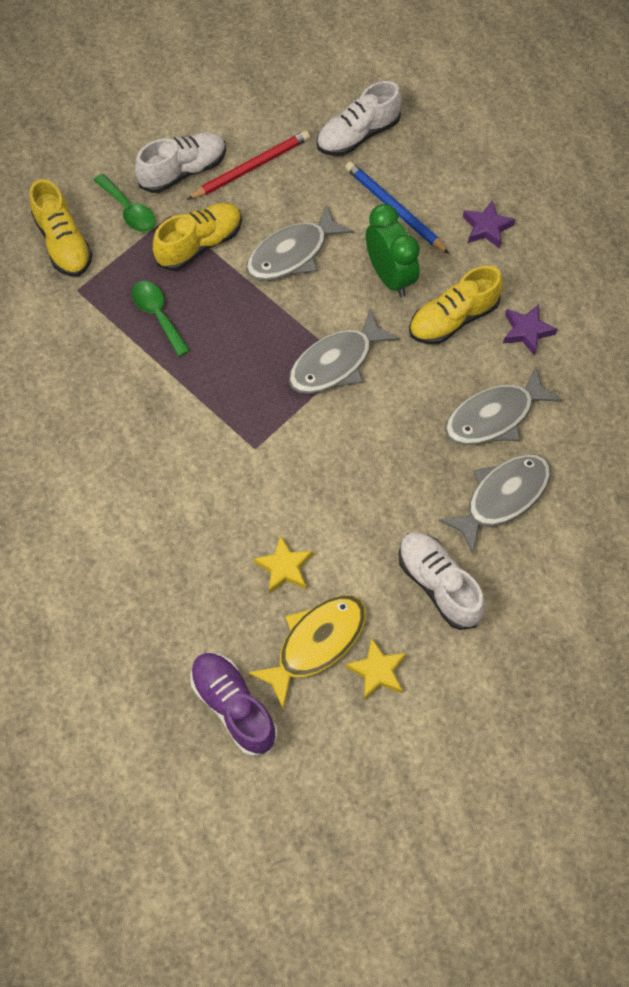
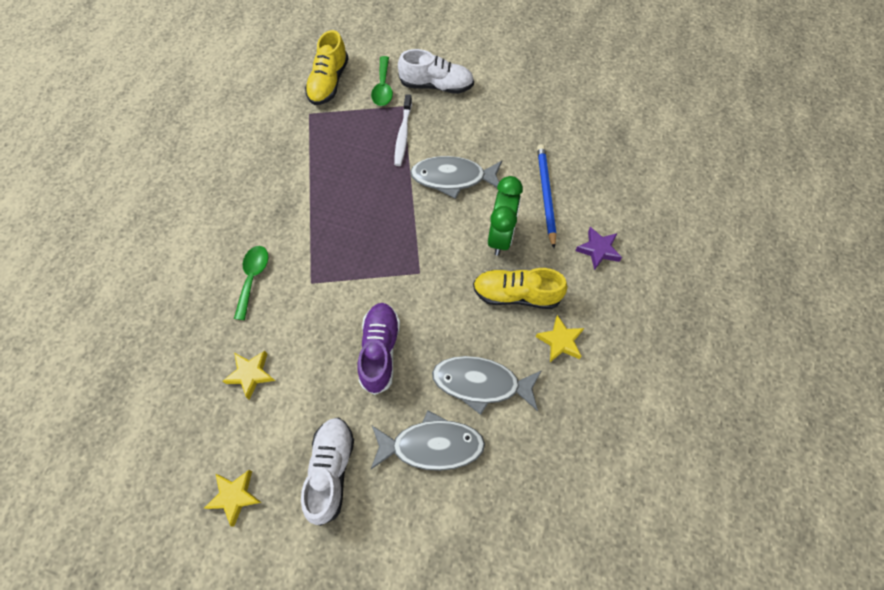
camera: 40 degrees right, 0 degrees up
green spoon [132,281,190,357] -> green spoon moved to [234,246,268,320]
yellow shoe [153,203,242,271] -> white toothbrush [394,94,412,166]
red pencil [187,131,310,200] -> none
purple shoe [190,652,277,756] -> purple shoe moved to [358,303,400,395]
yellow fish [247,595,366,708] -> none
grey fish [289,309,399,394] -> none
white shoe [317,81,402,156] -> none
purple star [503,304,557,356] -> yellow star [536,315,584,362]

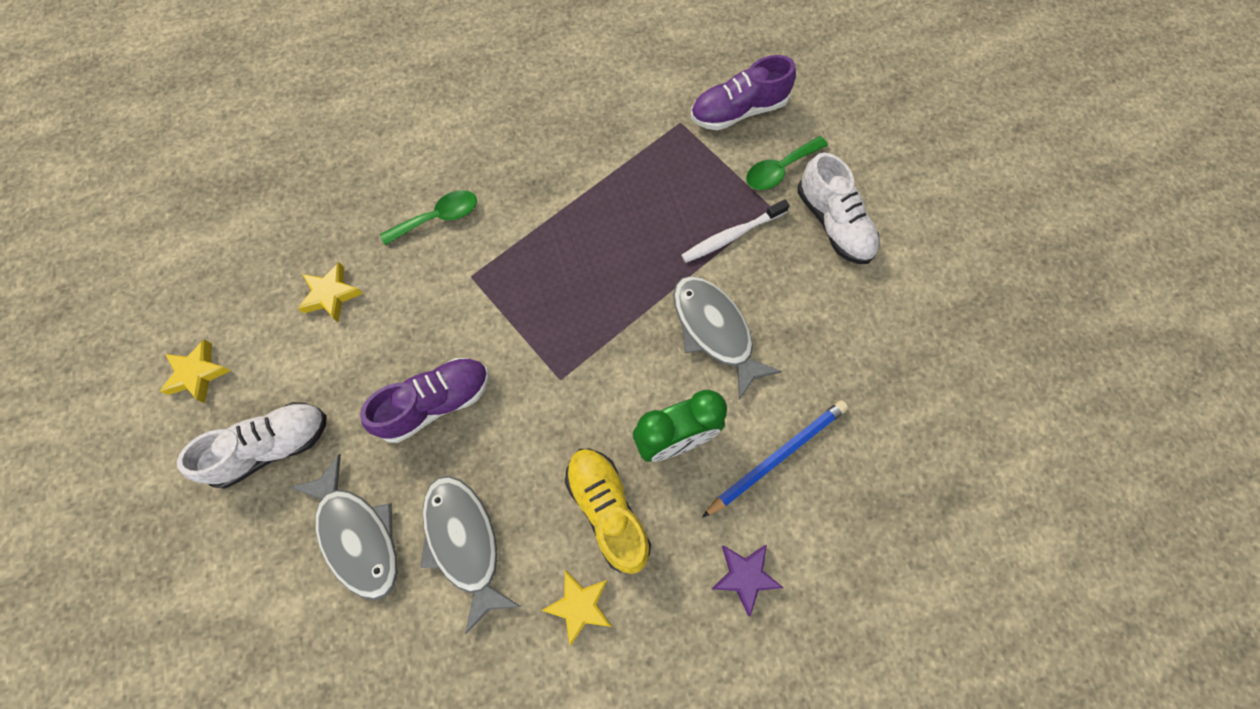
camera: 55 degrees right, 5 degrees up
yellow shoe [305,30,349,105] -> purple shoe [691,55,796,130]

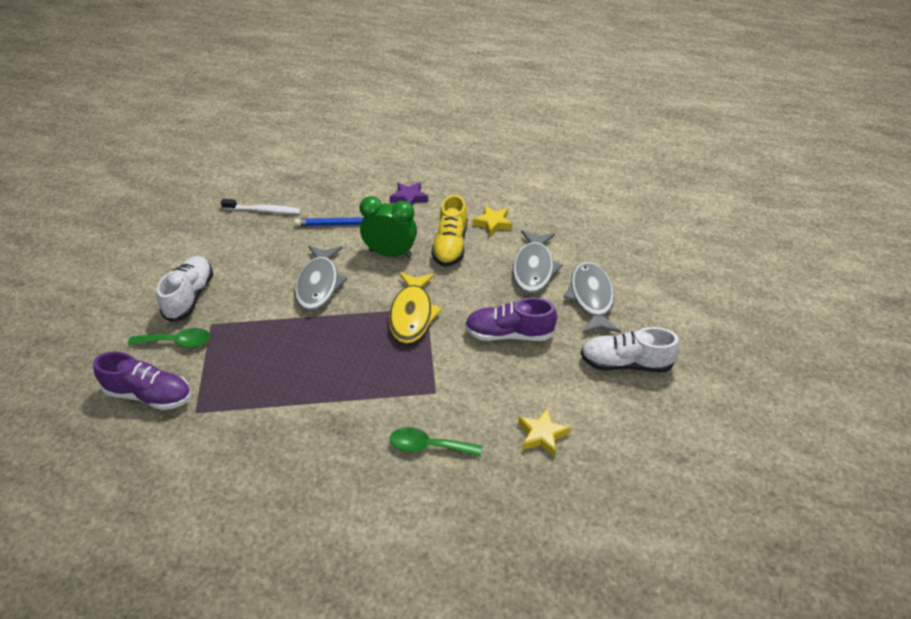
camera: 145 degrees left, 25 degrees down
yellow star [159,339,231,403] -> none
white toothbrush [681,199,790,263] -> white toothbrush moved to [221,199,301,214]
none -> yellow fish [389,272,442,344]

